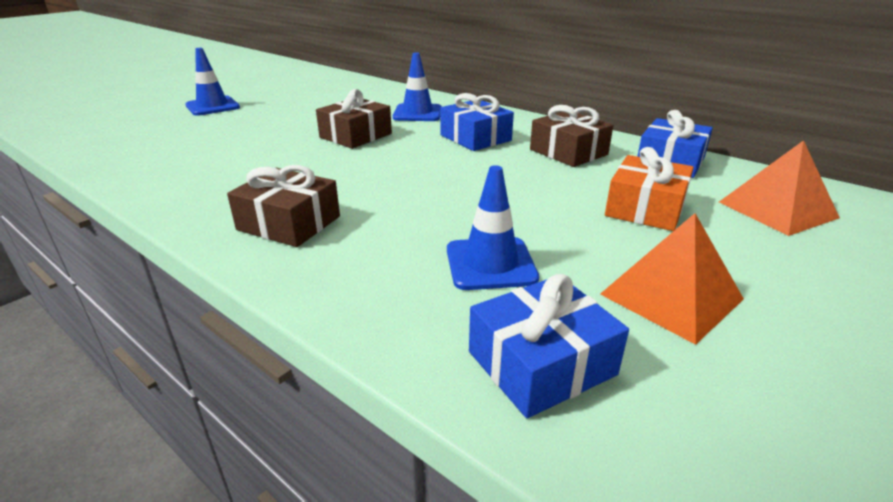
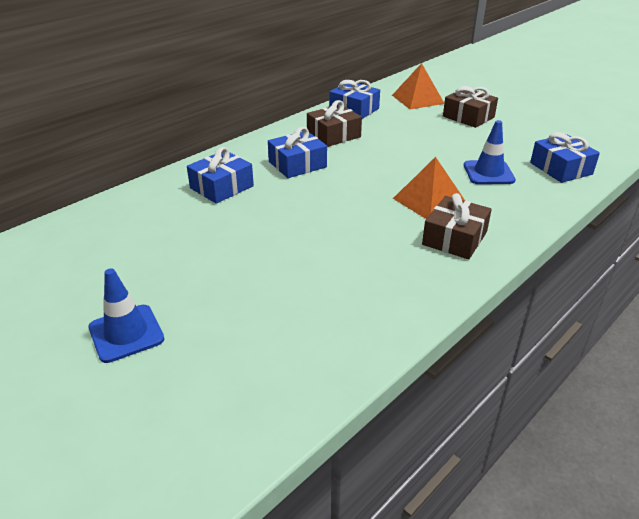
camera: 85 degrees left, 5 degrees up
brown gift [316,89,392,149] -> brown gift moved to [443,86,498,128]
blue traffic cone [393,53,442,121] -> blue gift [187,147,254,204]
orange pyramid [600,213,744,345] -> orange pyramid moved to [393,157,465,219]
orange gift [605,147,694,231] -> none

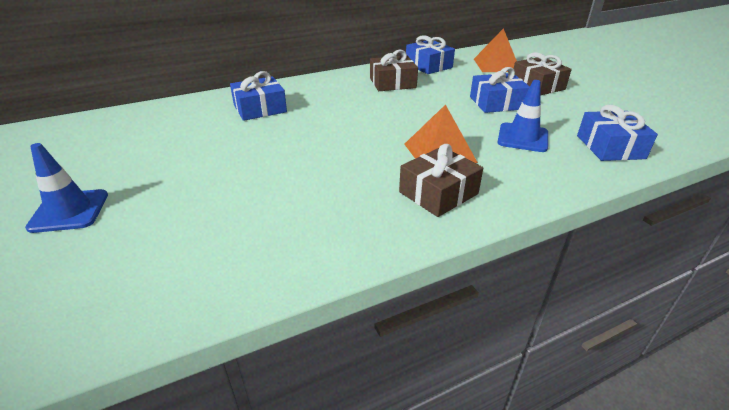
camera: 20 degrees right, 0 degrees up
blue gift [268,127,327,178] -> blue gift moved to [470,67,530,113]

